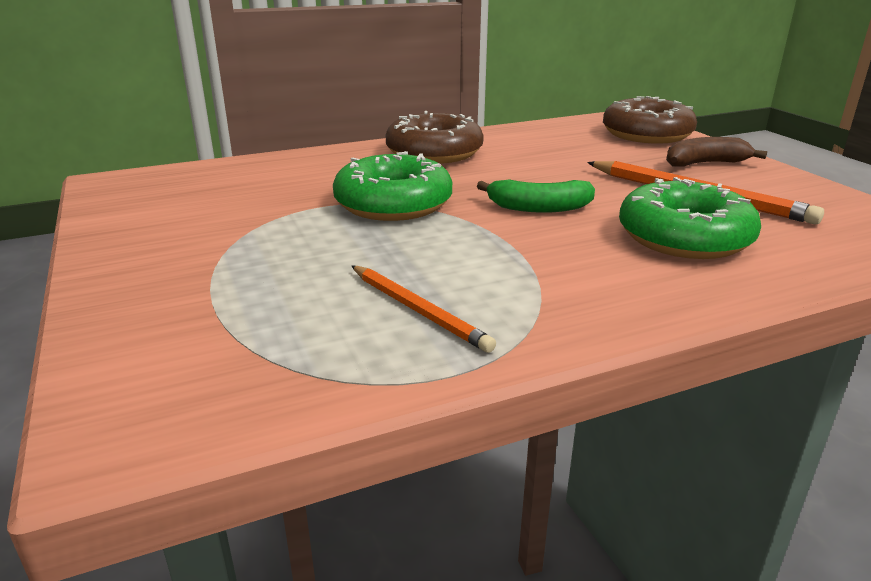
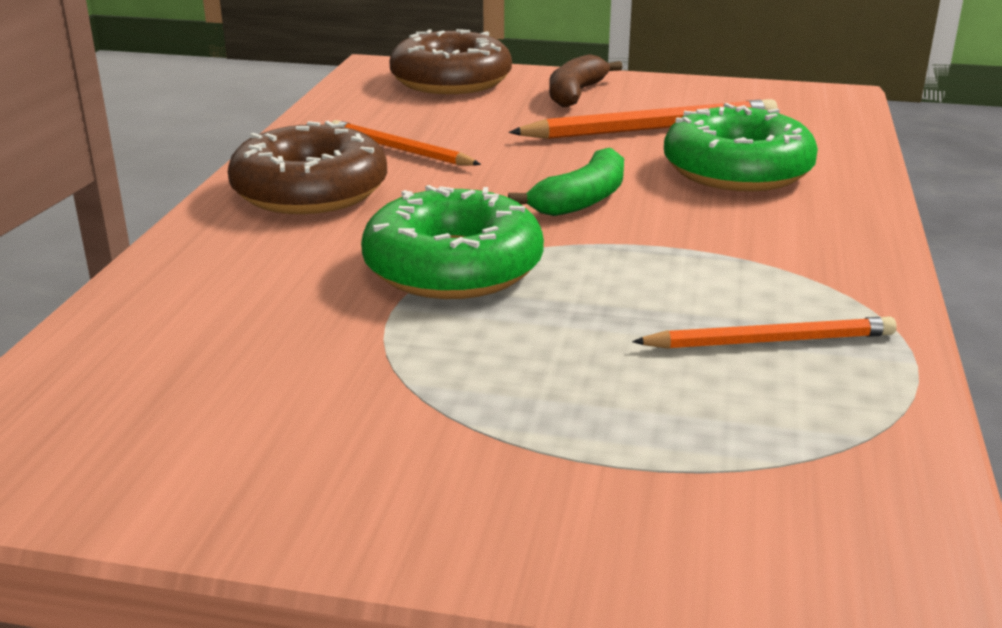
camera: 55 degrees left, 0 degrees up
none -> orange pencil [331,120,481,166]

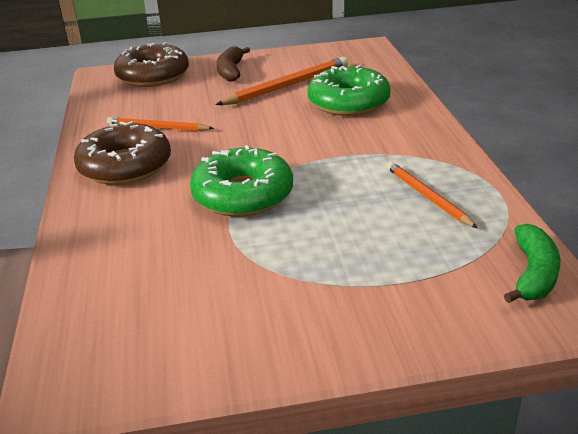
camera: 20 degrees left, 5 degrees up
green banana [508,148,624,216] -> green banana moved to [504,224,560,303]
orange pencil [632,316,897,349] -> orange pencil turned 90 degrees counterclockwise [386,162,478,228]

